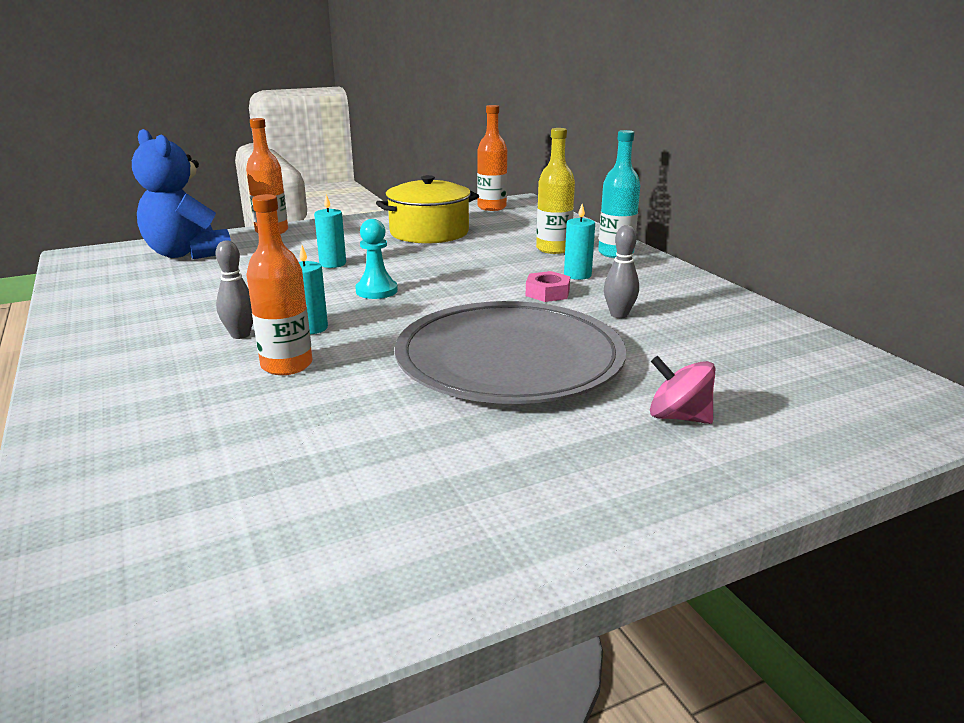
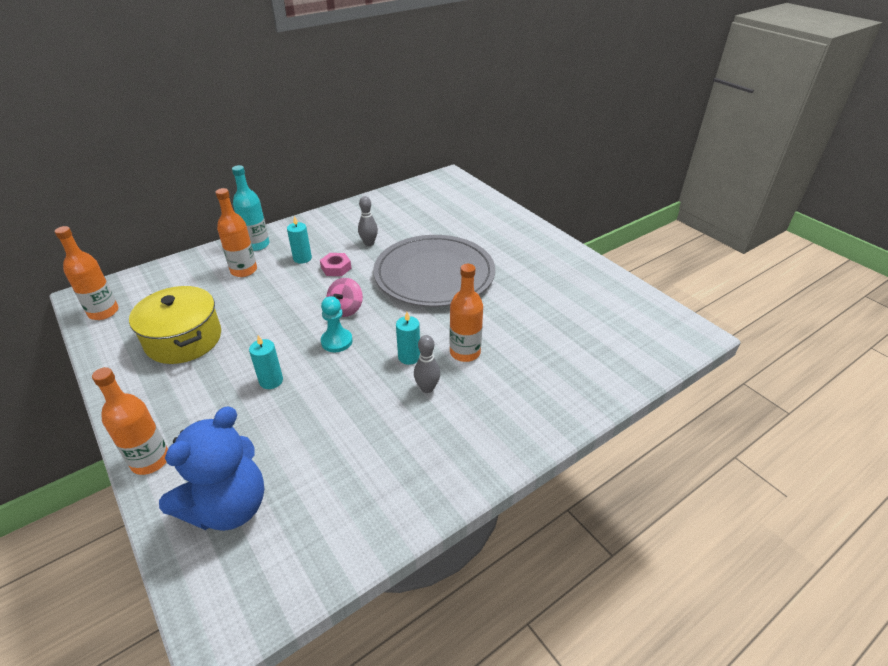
camera: 100 degrees left, 15 degrees up
yellow bottle [536,128,575,254] -> orange bottle [215,188,257,277]
pink spinning top [650,356,715,424] -> pink spinning top moved to [327,278,363,317]

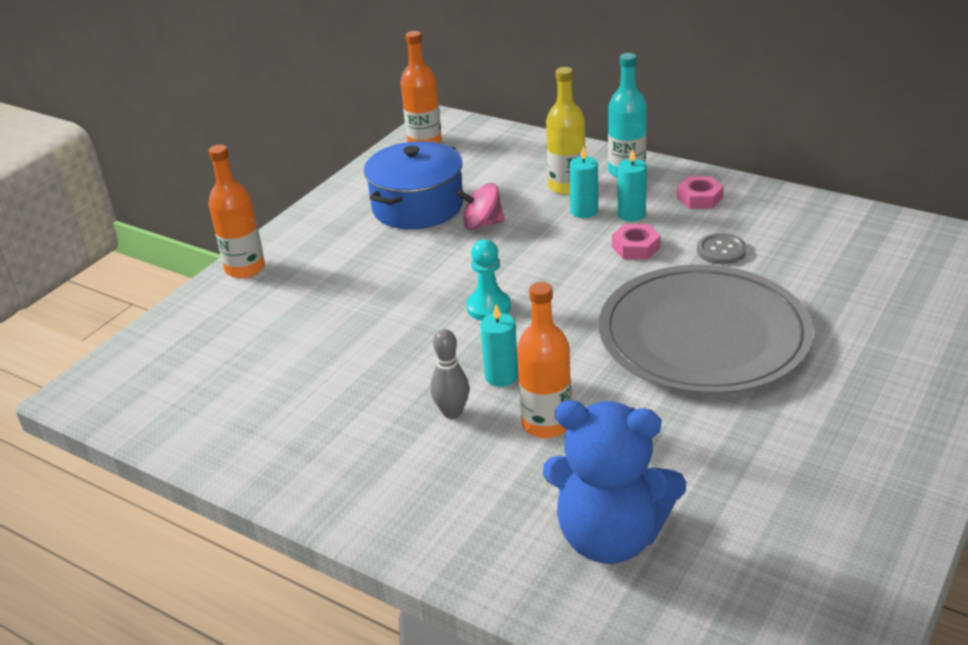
camera: 70 degrees right, 5 degrees down
yellow pot [129,286,221,364] -> blue pot [364,141,463,229]
blue teddy bear [159,406,264,531] -> blue teddy bear moved to [543,400,686,564]
orange bottle [215,188,257,277] -> yellow bottle [546,67,586,195]
turquoise candle [249,335,283,389] -> turquoise candle moved to [569,146,598,218]
pink spinning top [327,278,363,317] -> pink spinning top moved to [456,183,505,230]
grey bowling pin [358,196,378,246] -> grey button [697,233,747,264]
none -> pink nut [677,176,724,209]

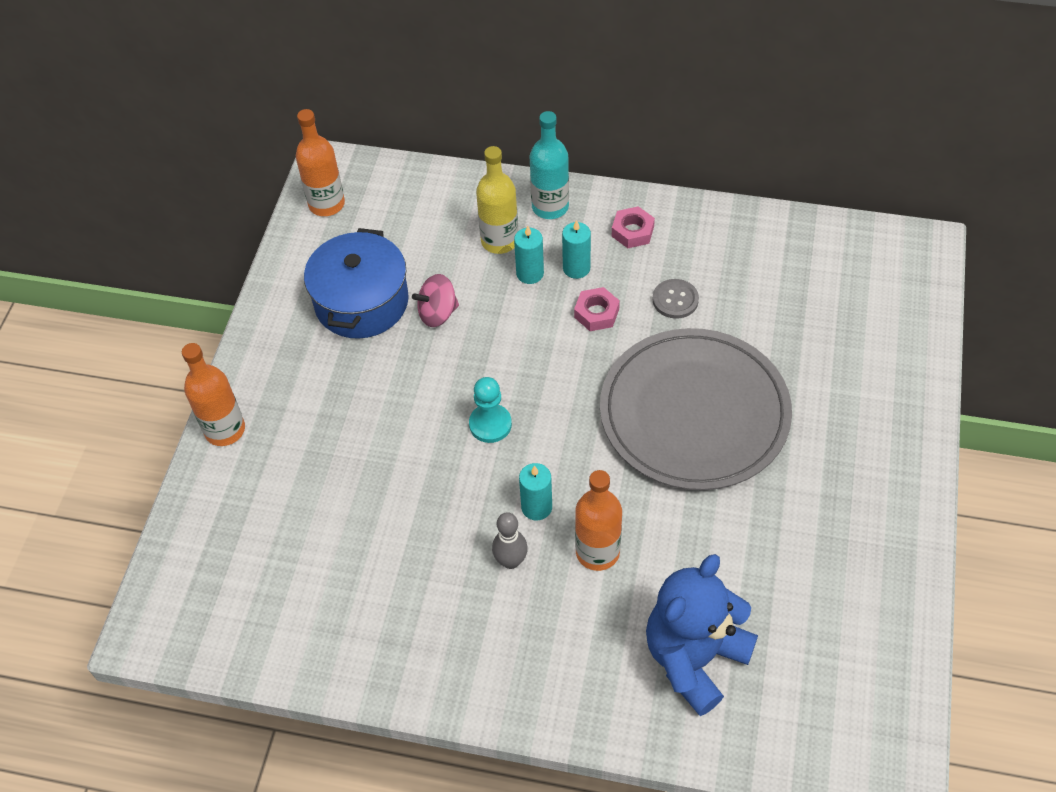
camera: 20 degrees left, 20 degrees up
blue teddy bear [543,400,686,564] -> blue teddy bear turned 135 degrees clockwise [646,554,758,716]

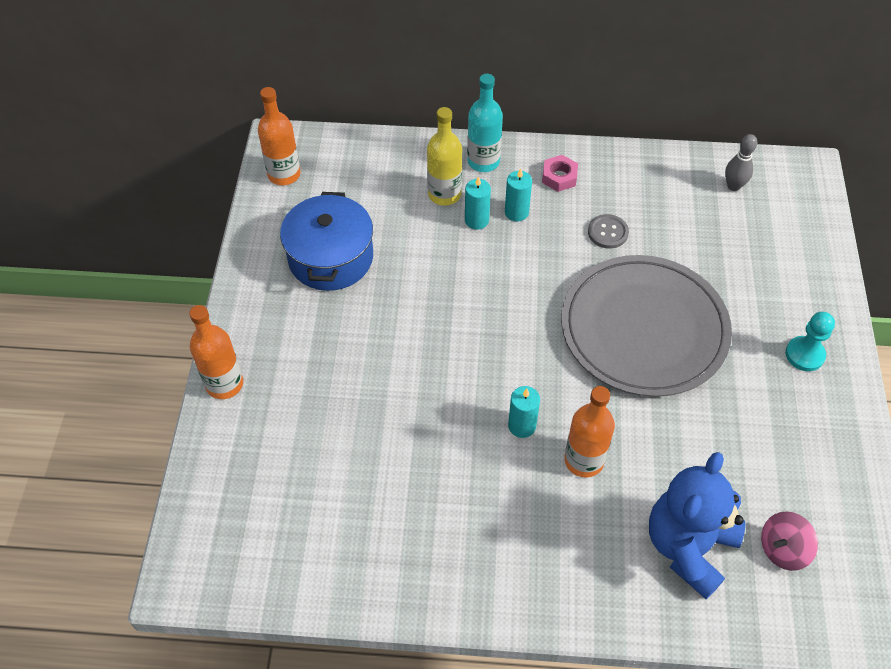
camera: 10 degrees left, 0 degrees up
pink spinning top [412,274,459,327] -> pink spinning top moved to [761,512,818,571]
turquoise pawn [469,377,512,443] -> turquoise pawn moved to [785,312,835,371]
grey bowling pin [492,512,528,569] -> grey bowling pin moved to [725,134,757,191]
pink nut [574,287,620,331] -> none

